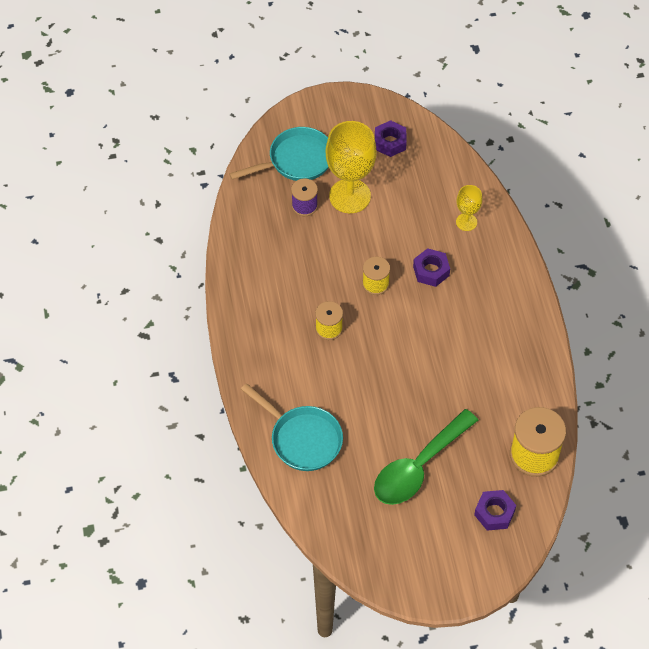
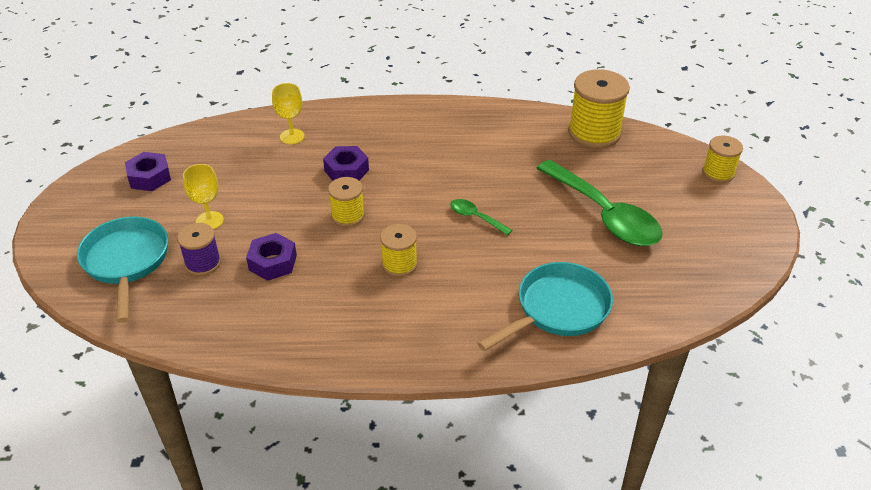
camera: 80 degrees left, 15 degrees down
yellow goblet [326,121,377,213] -> yellow goblet [183,164,224,229], size x0.51
purple nut [474,490,516,531] -> purple nut moved to [246,233,297,281]
none -> green spoon [450,199,512,236]
none -> yellow spool [702,135,743,183]

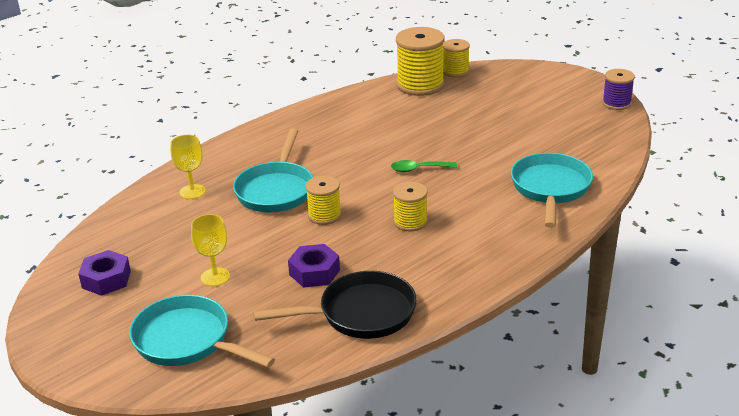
camera: 40 degrees left, 10 degrees down
purple spool [177,223,221,276] -> purple spool moved to [602,69,635,110]
purple nut [323,146,369,181] -> turquoise pan [233,129,313,212]
green spoon [536,160,663,246] -> none
yellow spool [702,135,743,183] -> yellow spool moved to [443,39,470,77]
none -> black pan [253,271,417,339]

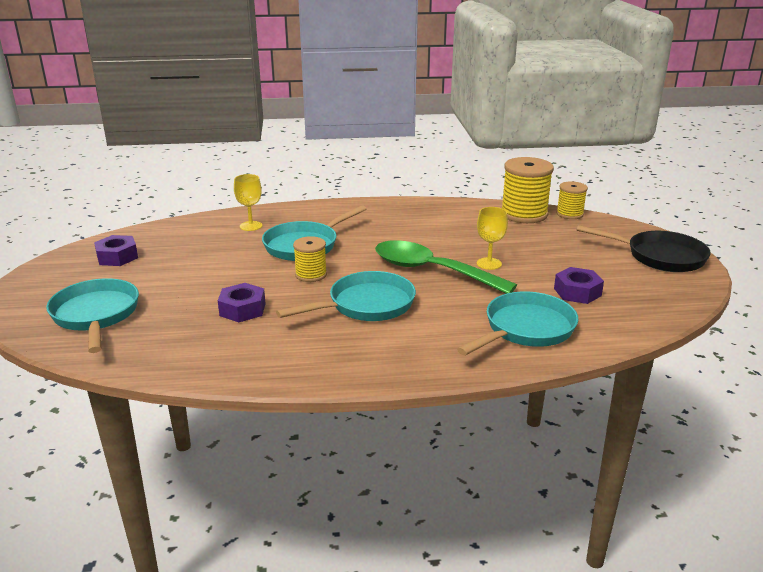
camera: 35 degrees right, 5 degrees down
yellow goblet [191,214,230,286] -> yellow goblet moved to [477,207,508,270]
black pan [253,271,417,339] -> black pan moved to [576,225,711,272]
green spoon [391,160,457,172] -> green spoon [375,240,517,294], size x2.28
yellow spool [393,182,428,232] -> turquoise pan [276,271,416,321]
purple spool [602,69,635,110] -> none
none -> purple nut [554,267,604,304]

